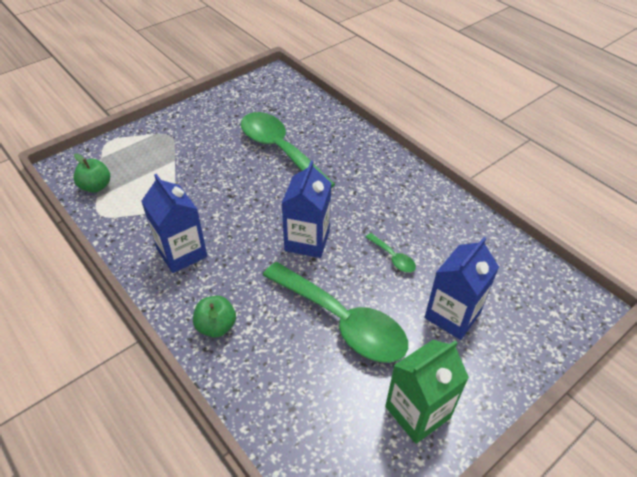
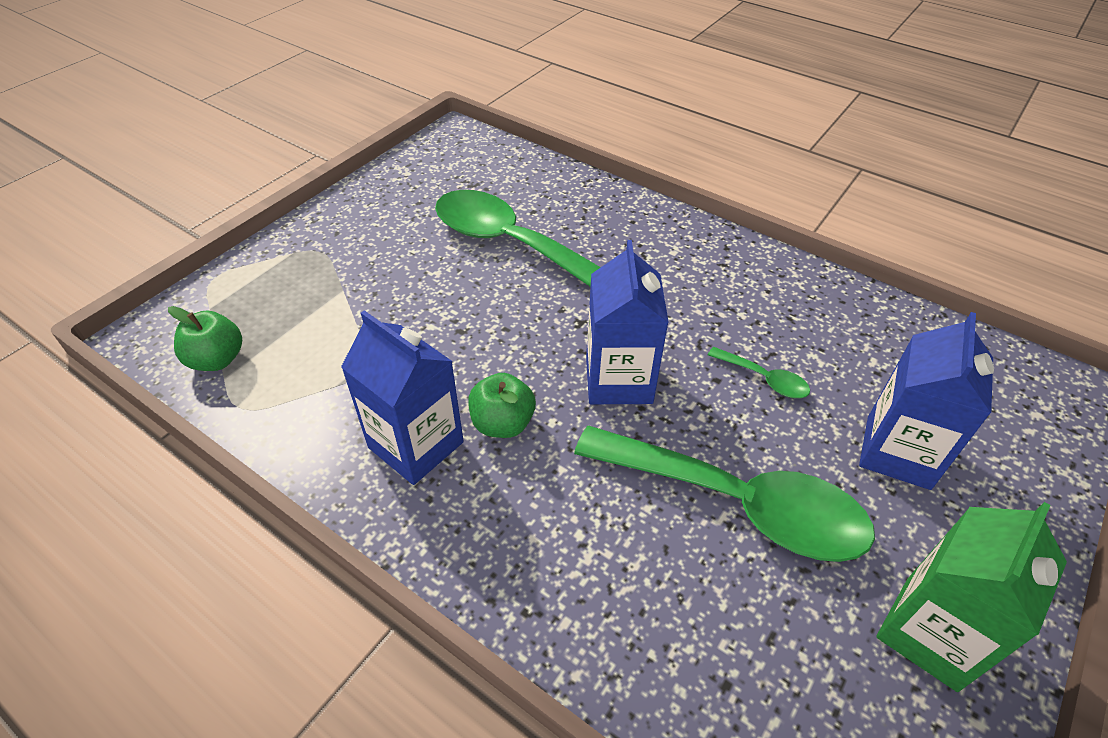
camera: 15 degrees left, 0 degrees up
green apple [193,296,236,338] -> green apple moved to [468,373,536,438]

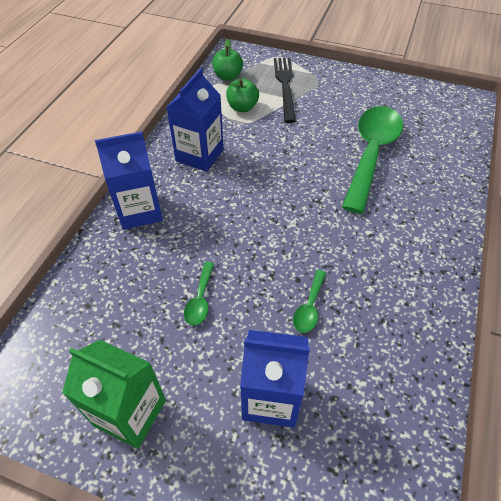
camera: 75 degrees right, 5 degrees up
green apple [468,373,536,438] -> green apple moved to [226,78,259,112]
green spoon [574,426,875,562] -> green spoon [184,262,214,325], size x0.41
blue carton [586,240,669,404] -> blue carton moved to [95,131,163,230]
none -> black fork [274,58,296,123]

